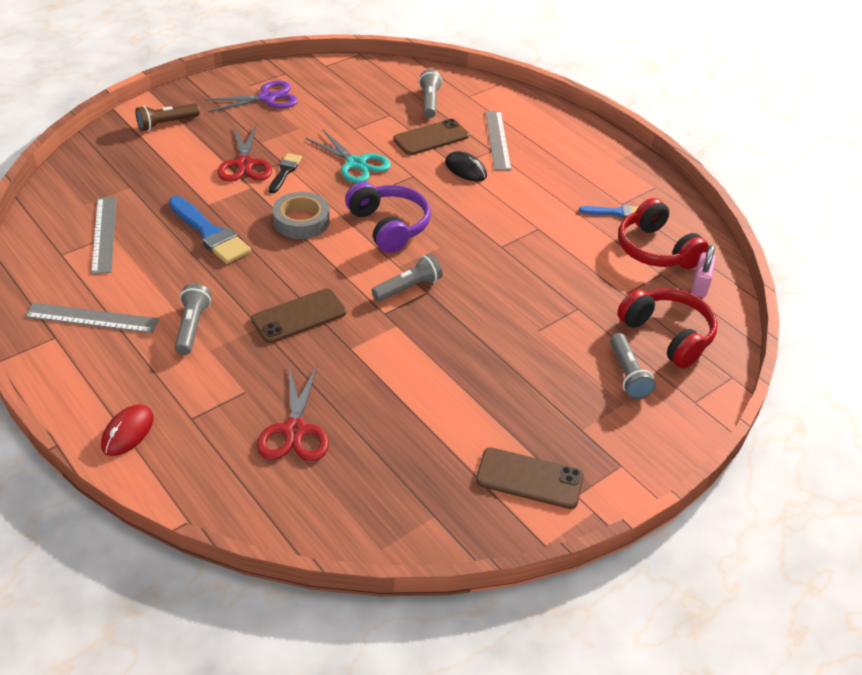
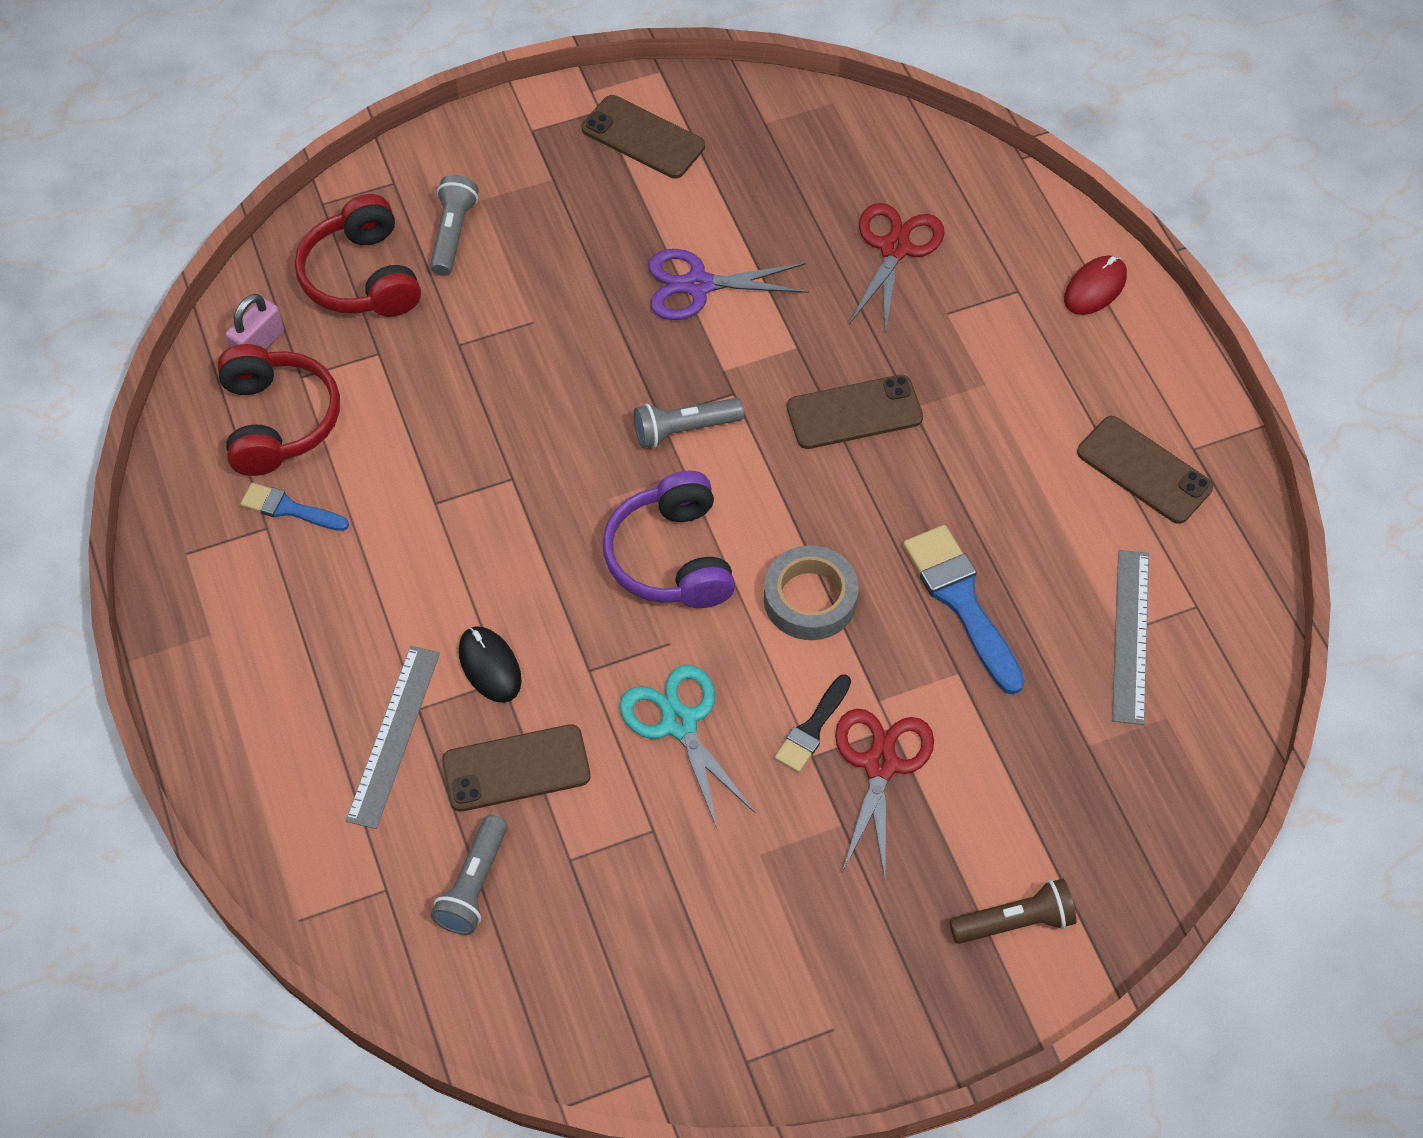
camera: 160 degrees left, 15 degrees up
grey ruler [25,303,159,333] -> brown phone [1077,416,1213,524]
grey flashlight [175,284,211,355] -> none
purple scissors [204,80,298,112] -> purple scissors moved to [648,249,809,320]

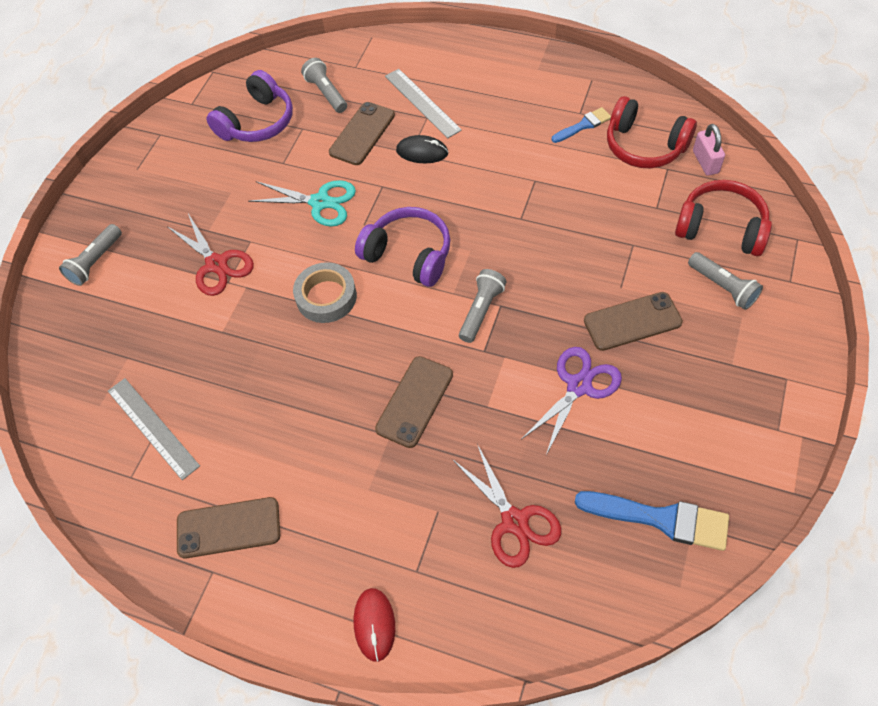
camera: 135 degrees right, 0 degrees up
brown phone [582,95,705,178] -> brown phone moved to [584,292,683,351]
black brush [775,675,851,773] -> none
blue brush [903,525,1025,695] -> blue brush moved to [575,491,729,551]
brown flashlight [949,879,1077,944] -> grey flashlight [59,224,122,286]
none -> purple headphones [206,70,293,142]

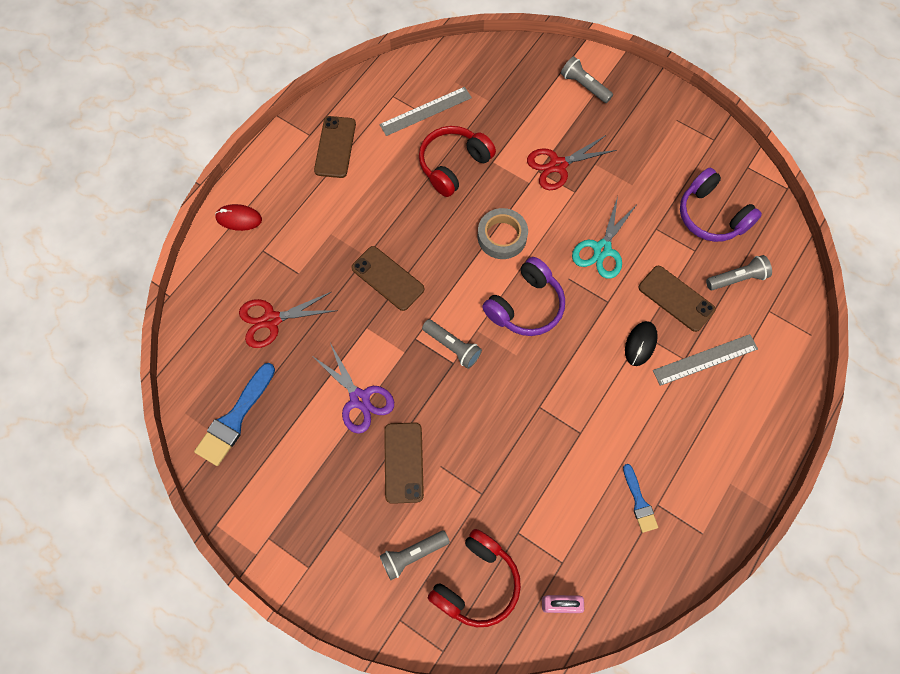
camera: 100 degrees right, 10 degrees up
red headphones [607,96,697,168] -> red headphones moved to [419,126,496,197]

